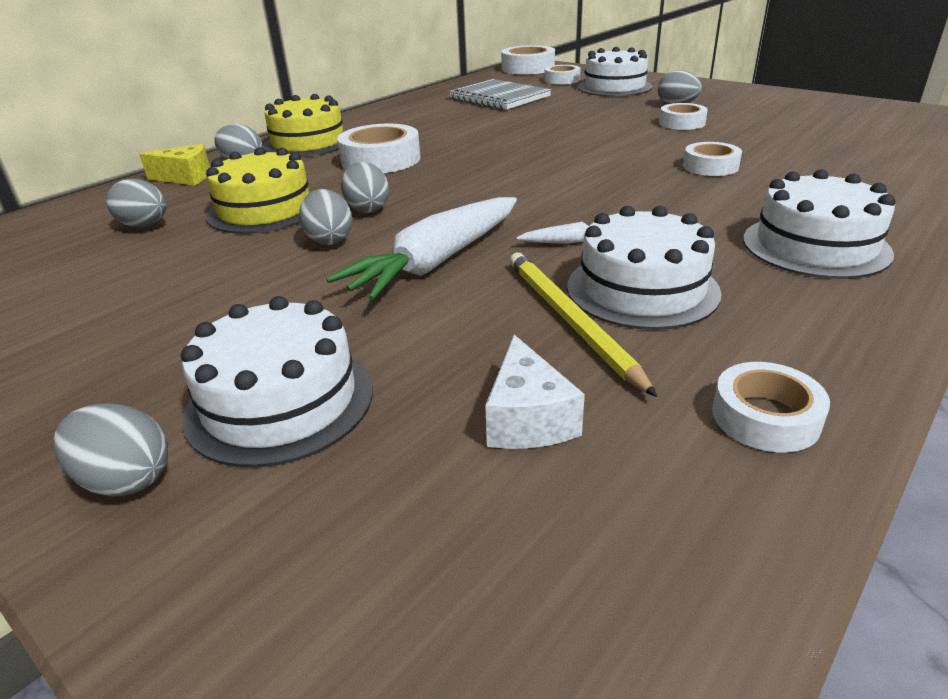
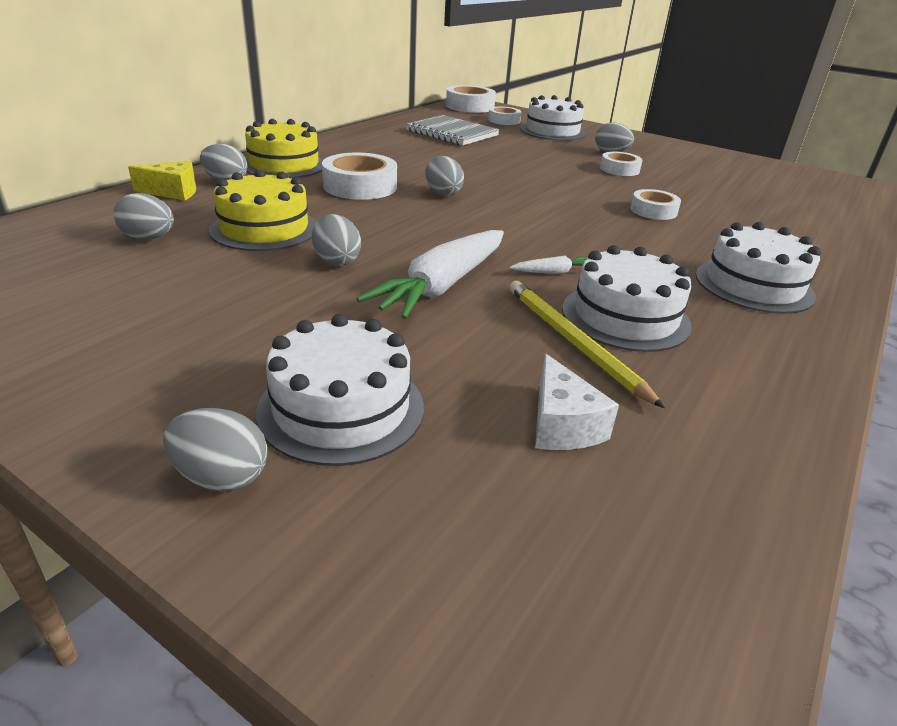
camera: 10 degrees left, 0 degrees up
grey egg [341,162,389,213] -> grey egg moved to [425,156,464,196]
white tape [712,362,830,452] -> none

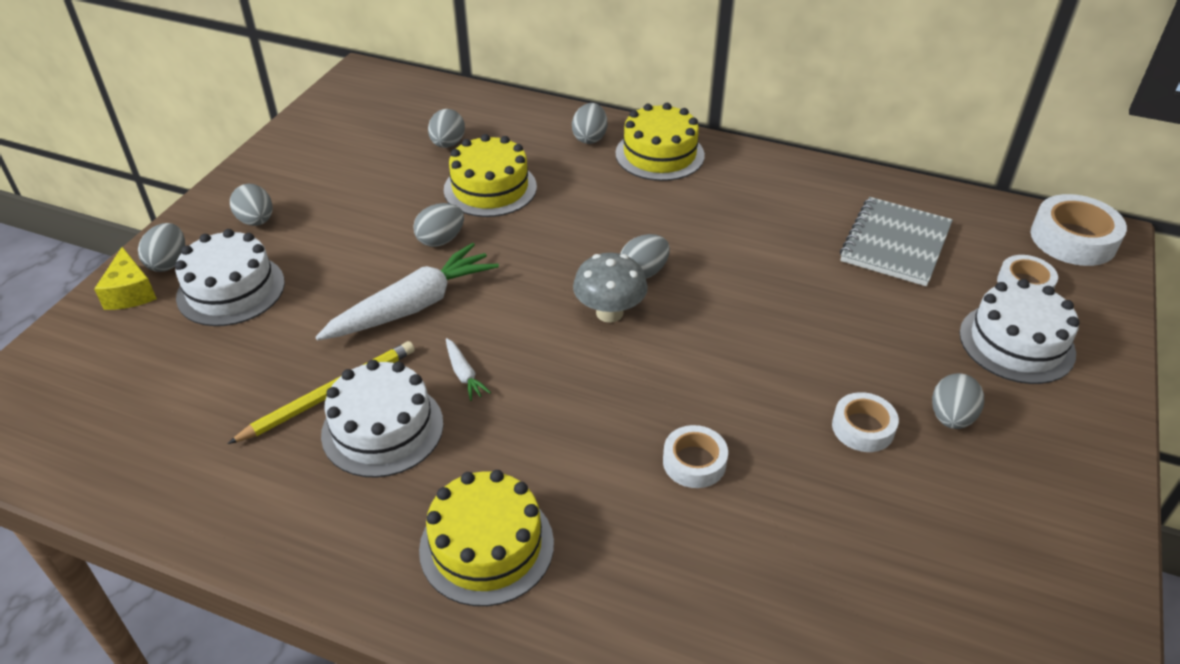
camera: 80 degrees right, 10 degrees up
yellow cheese [128,161,196,201] -> yellow cheese moved to [94,247,157,310]
white tape [322,152,397,200] -> none
white carrot [357,230,504,319] -> white carrot turned 120 degrees clockwise [316,243,499,340]
white cheese [535,354,619,450] -> none
white cake [695,222,821,314] -> yellow cake [419,470,554,606]
none -> grey egg [230,184,273,226]
none -> grey mushroom [573,253,648,323]

